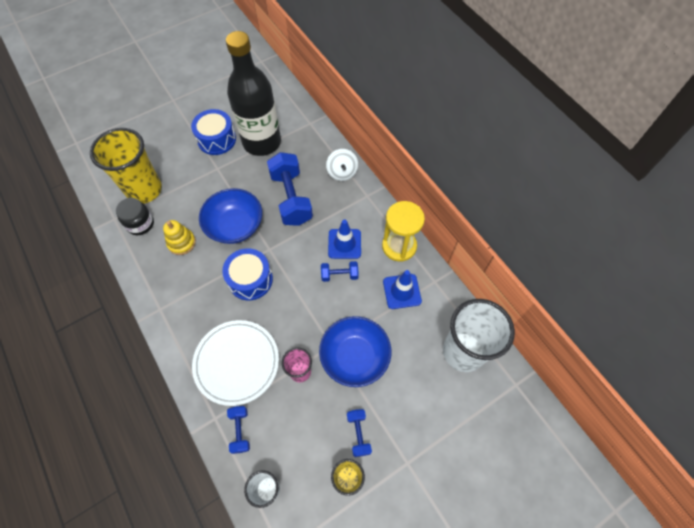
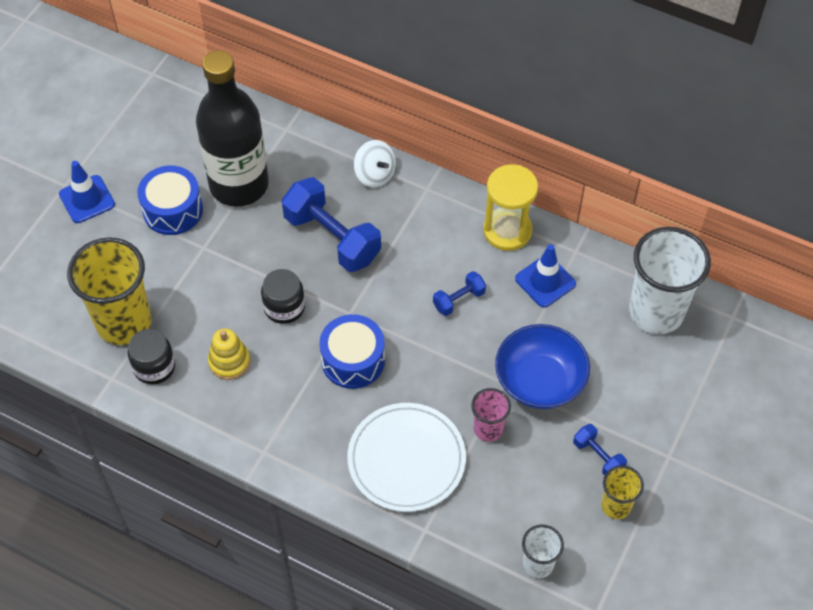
camera: 30 degrees left, 5 degrees down
blue bowl [199,188,262,244] -> black jar [261,269,305,324]
blue dumbbell [227,406,250,454] -> none
blue traffic cone [328,219,361,259] -> blue traffic cone moved to [59,161,115,223]

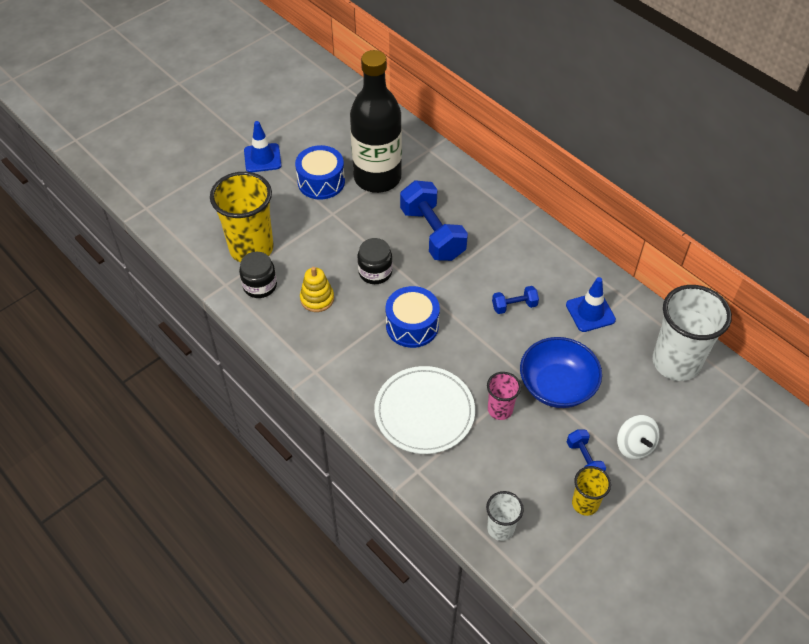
camera: 20 degrees right, 5 degrees down
white spinning top [354,140,396,187] -> white spinning top moved to [617,415,660,460]
yellow hourglass [483,164,538,251] -> none

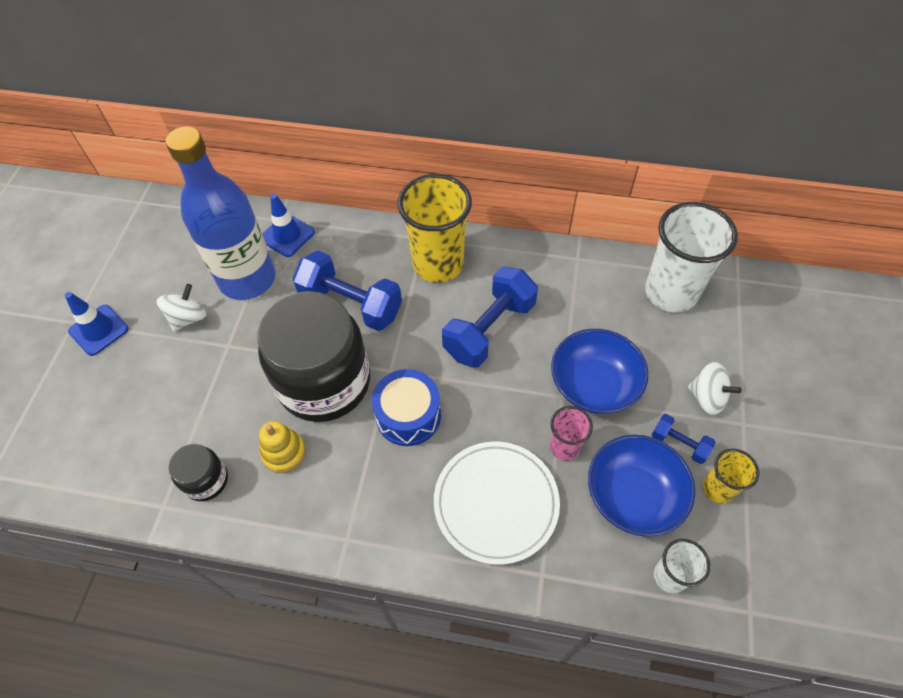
camera: 35 degrees left, 5 degrees up
yellow cup [210,172,274,262] -> yellow cup moved to [397,174,472,283]
blue drum [295,145,345,200] -> white spinning top [157,284,207,332]
black bottle [350,50,402,193] -> blue bottle [166,126,276,300]
black jar [357,238,393,284] -> black jar [258,291,370,422], size x2.24
blue dumbbell [492,286,539,314] -> blue dumbbell [442,267,538,368], size x2.03
blue traffic cone [566,277,616,332] -> blue traffic cone moved to [263,194,315,257]
none -> blue bowl [588,435,695,537]

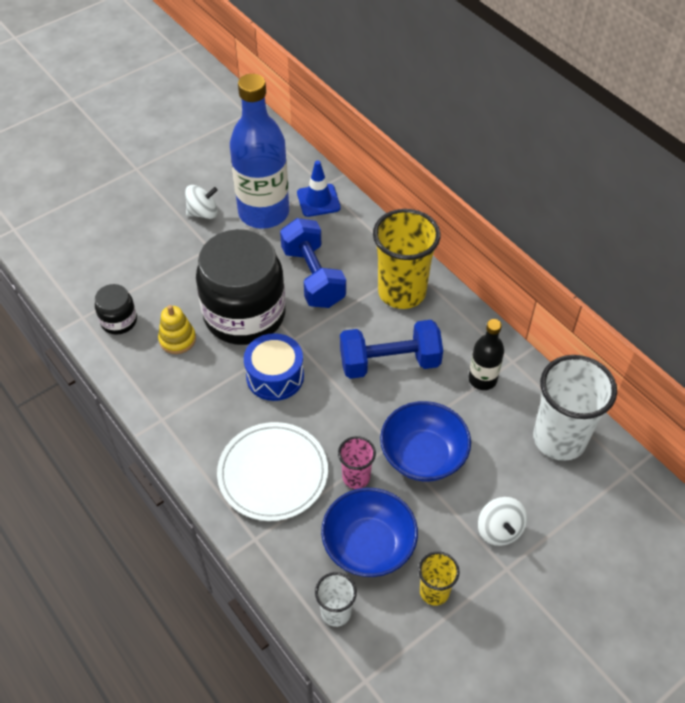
camera: 40 degrees right, 5 degrees down
blue traffic cone [65,292,129,356] -> none
blue dumbbell [652,414,716,464] -> none
none -> black bottle [468,319,504,390]

